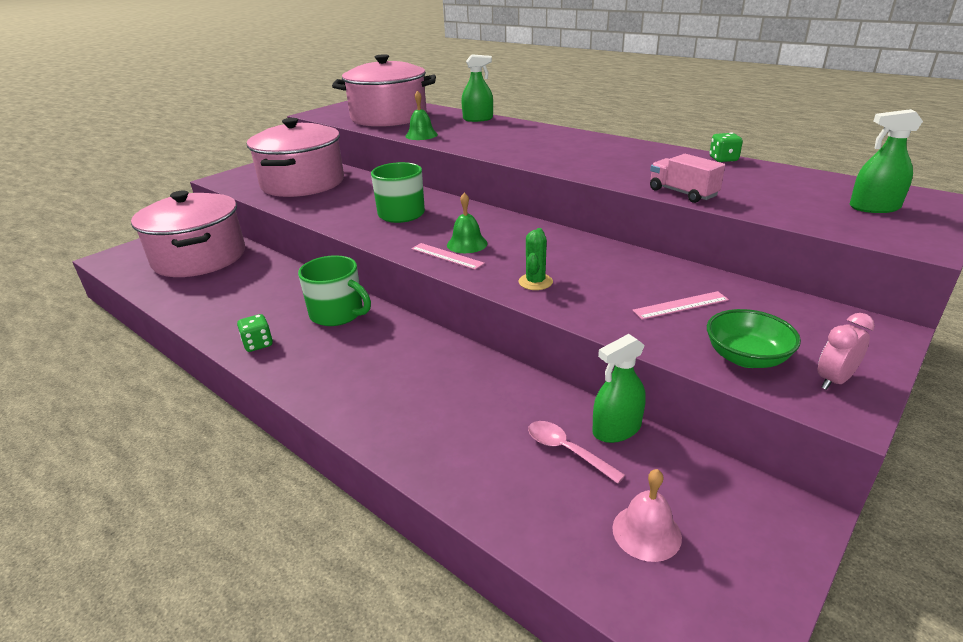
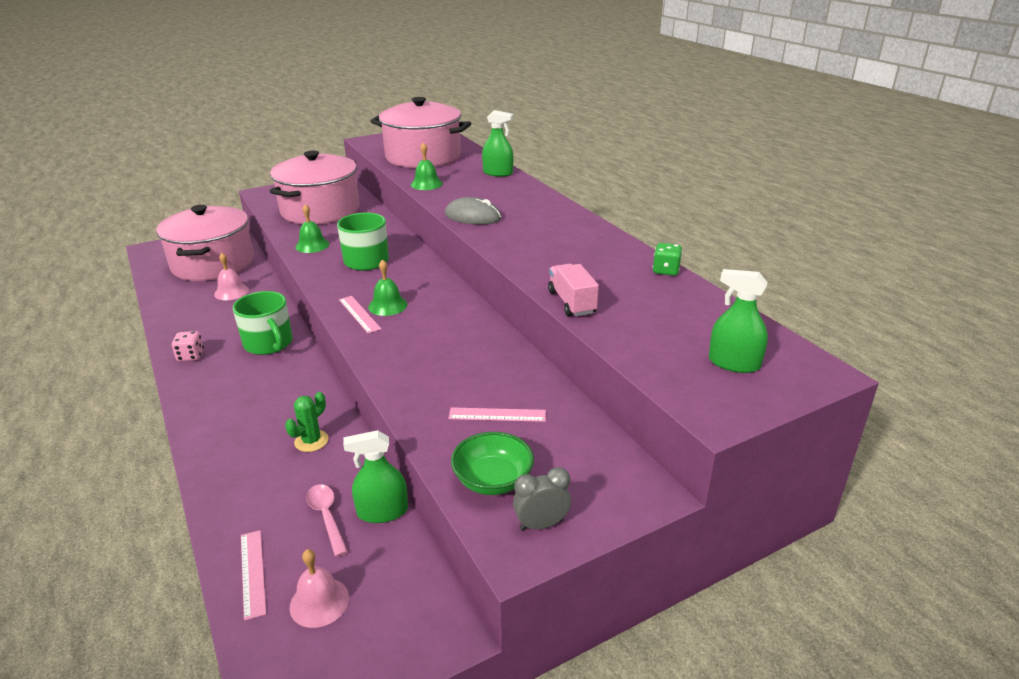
camera: 20 degrees right, 0 degrees up
green dice [237,314,273,352] -> pink dice [172,331,204,361]
green cactus [519,228,553,290] -> green cactus moved to [285,392,329,452]
pink clock [818,313,875,390] -> grey clock [513,467,571,531]
none -> pink bell [214,253,249,300]
none -> pink ruler [241,530,266,621]
none -> green bell [295,204,329,253]
none -> grey mouse [445,197,502,225]

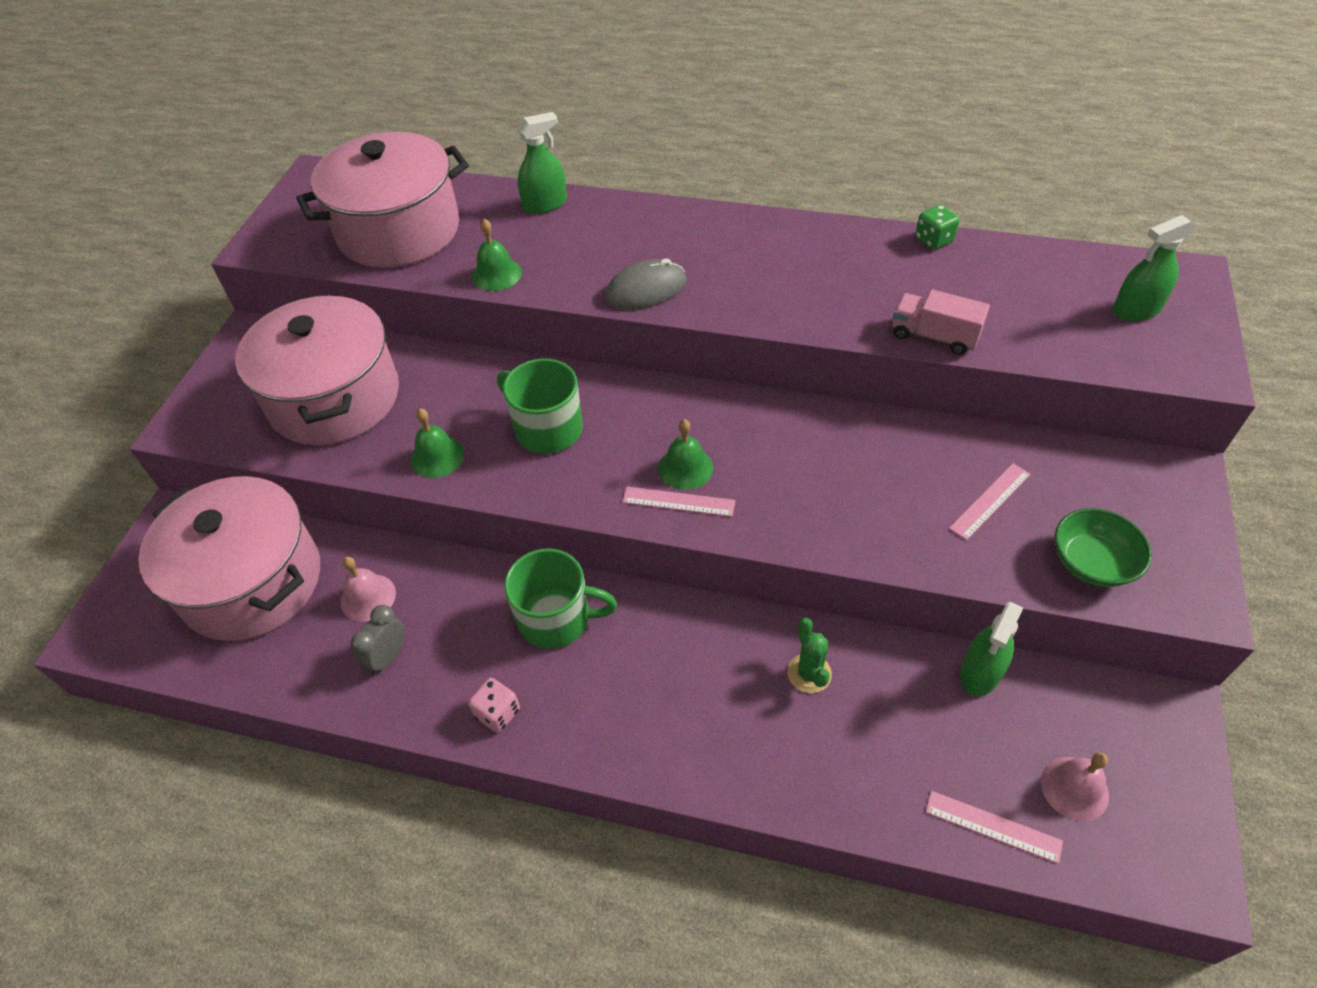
camera: 45 degrees left, 20 degrees up
pink spoon [306,484,348,557] -> none
grey clock [513,467,571,531] -> grey clock moved to [350,605,404,674]

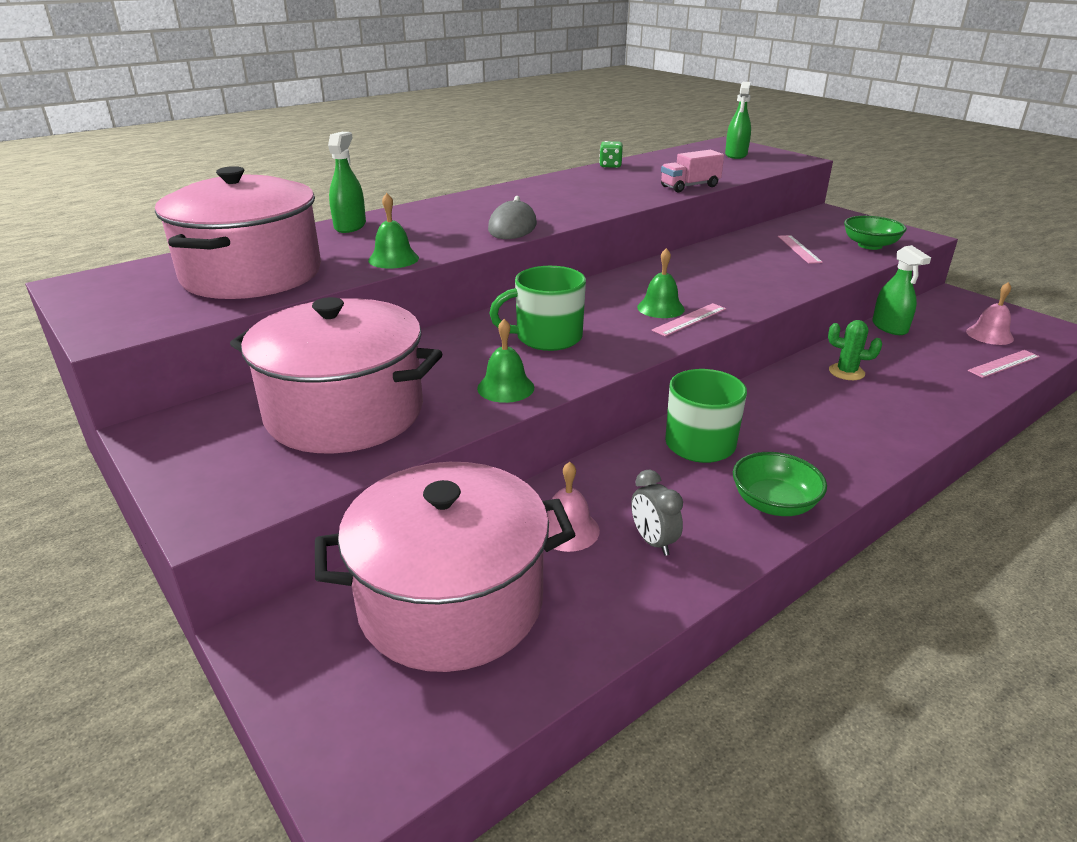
camera: 55 degrees left, 20 degrees down
pink dice [468,678,520,733] -> green bowl [733,452,827,516]

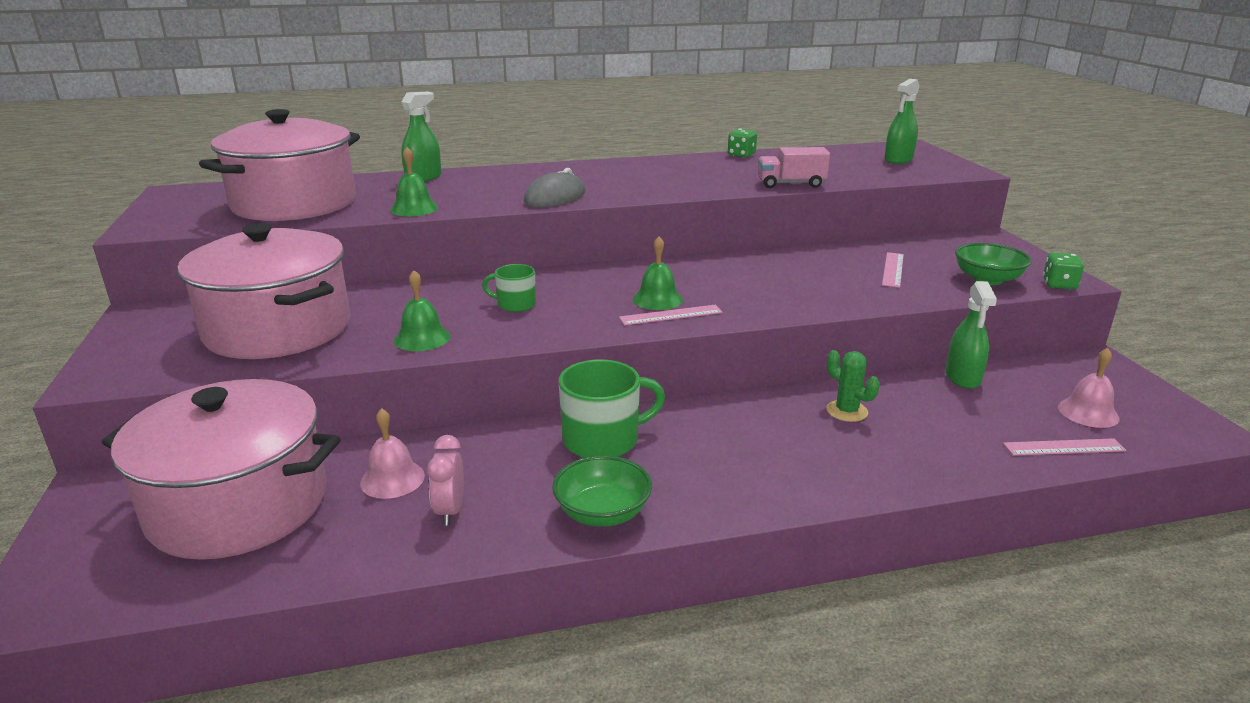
camera: 25 degrees right, 5 degrees down
green mug [489,266,586,351] -> green mug [482,264,536,312], size x0.58
grey clock [631,470,683,556] -> pink clock [427,435,464,526]
none -> green dice [1043,253,1084,289]

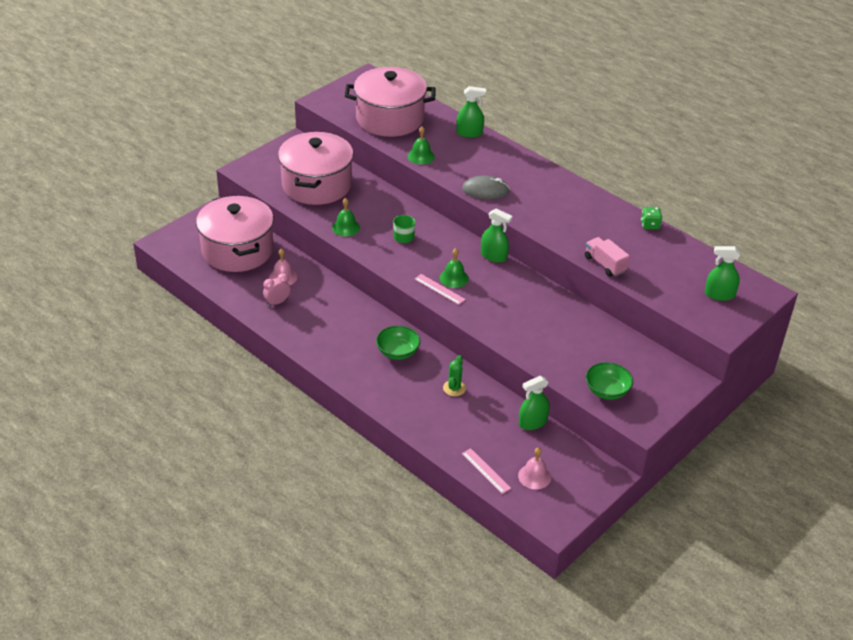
camera: 55 degrees right, 15 degrees up
green bowl [552,456,652,527] -> green bowl moved to [376,325,420,360]
green mug [559,359,665,458] -> none
pink ruler [882,252,904,288] -> none
green dice [1043,253,1084,289] -> none
none -> green spray bottle [481,208,512,263]

